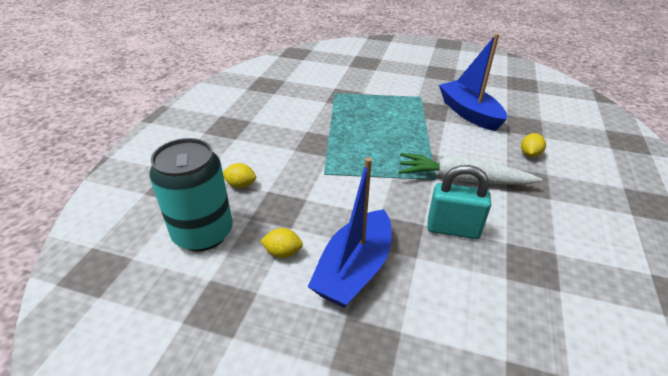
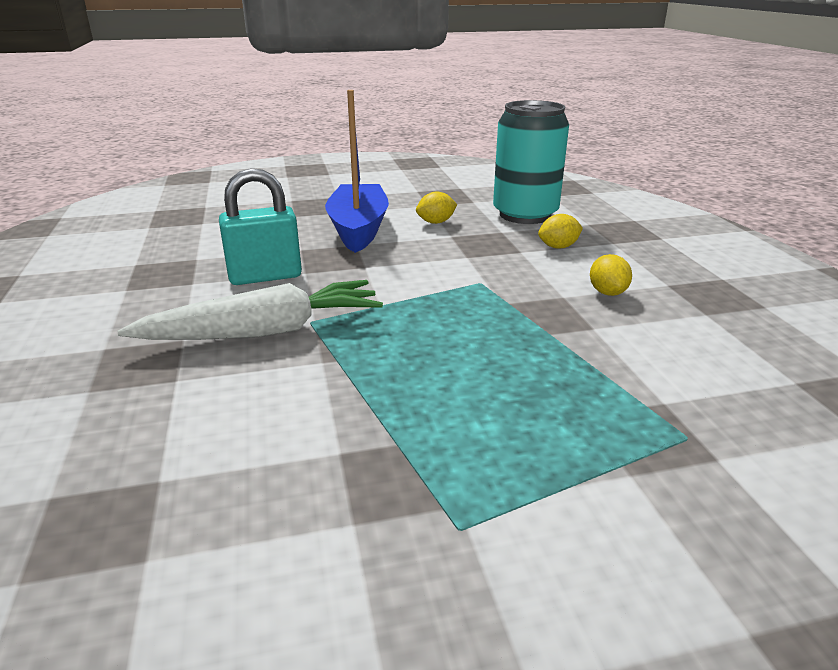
camera: 150 degrees right, 10 degrees down
blue boat [439,34,507,131] -> none
yellow lemon [521,133,546,157] -> yellow lemon moved to [590,254,632,296]

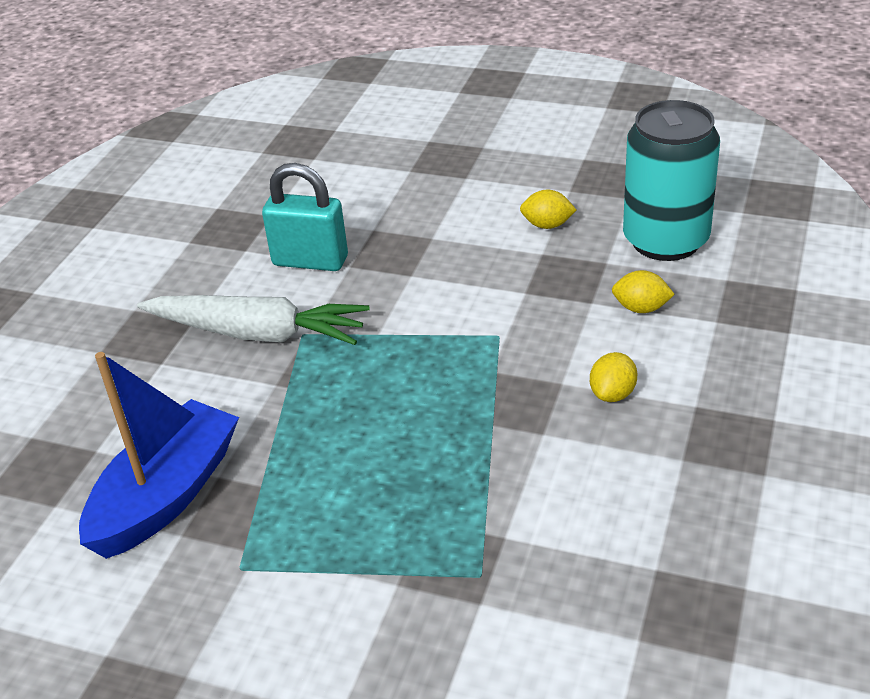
camera: 35 degrees right, 10 degrees up
blue boat [325,90,389,253] -> blue boat moved to [79,352,239,559]

